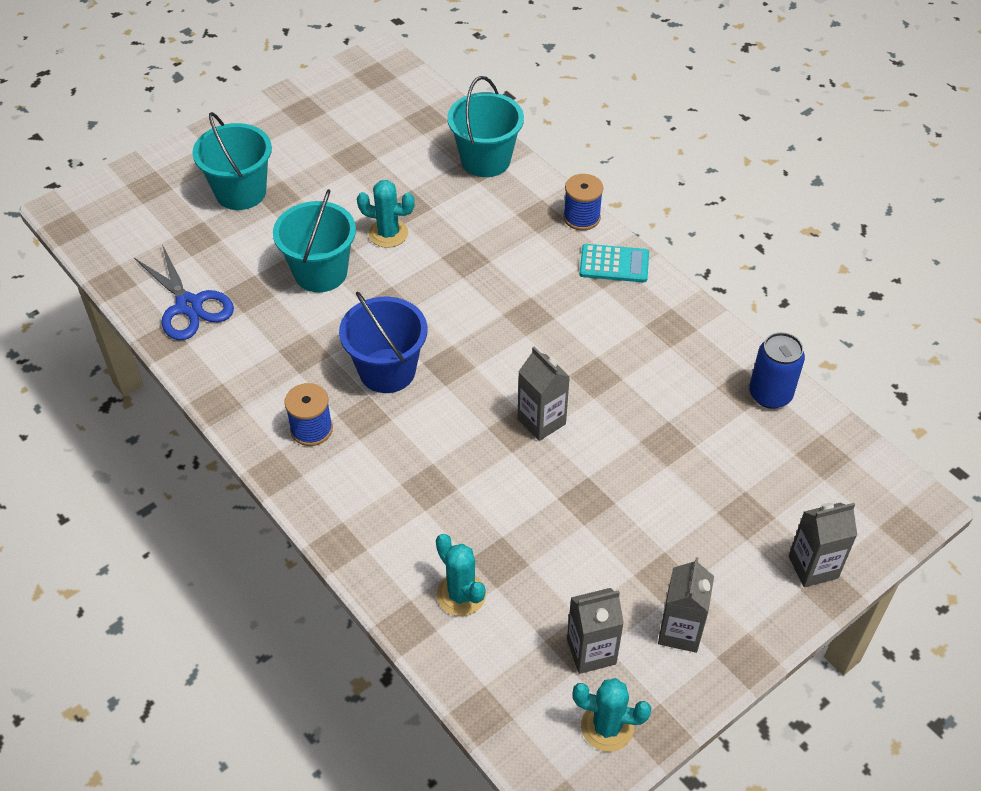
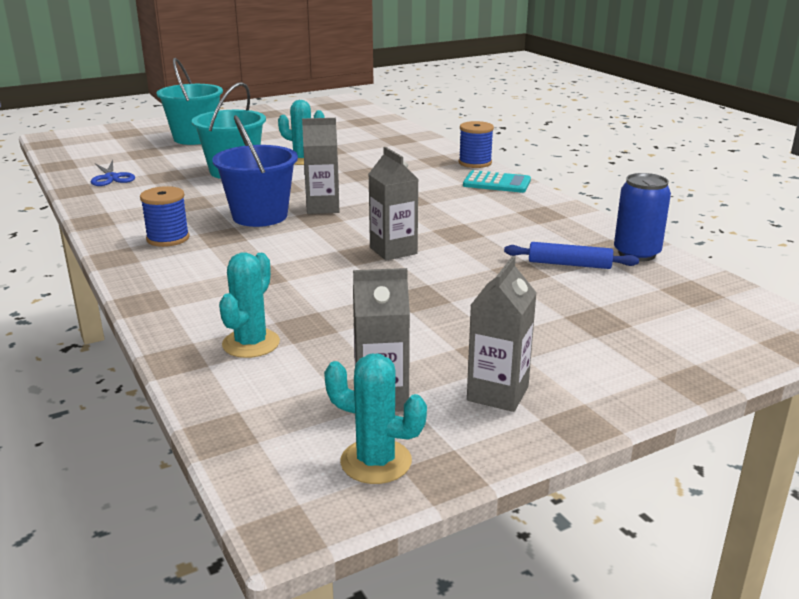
camera: 10 degrees right, 25 degrees down
blue scissors [134,244,234,340] -> blue scissors [91,160,135,186], size x0.65
turquoise cactus [436,534,486,616] -> turquoise cactus turned 45 degrees clockwise [219,252,280,358]
turquoise bucket [447,76,524,177] -> none
grey carton [789,503,857,587] -> grey carton moved to [302,118,340,214]
none -> blue rolling pin [504,242,639,269]

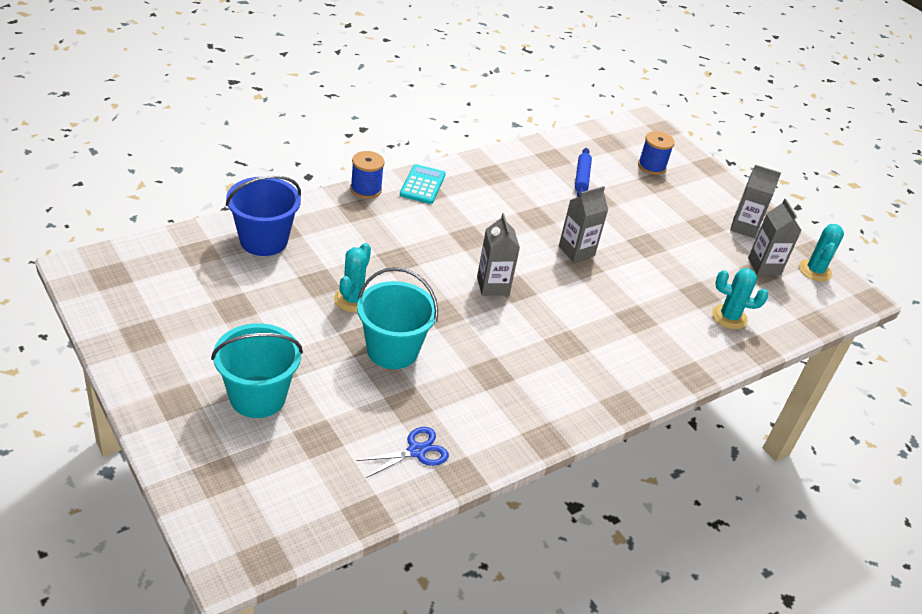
camera: 100 degrees left, 15 degrees up
blue spool [140,186,190,247] -> blue spool moved to [638,131,675,175]
blue bucket [212,115,298,227] -> blue bucket moved to [226,175,301,256]
blue can [614,173,671,262] -> none

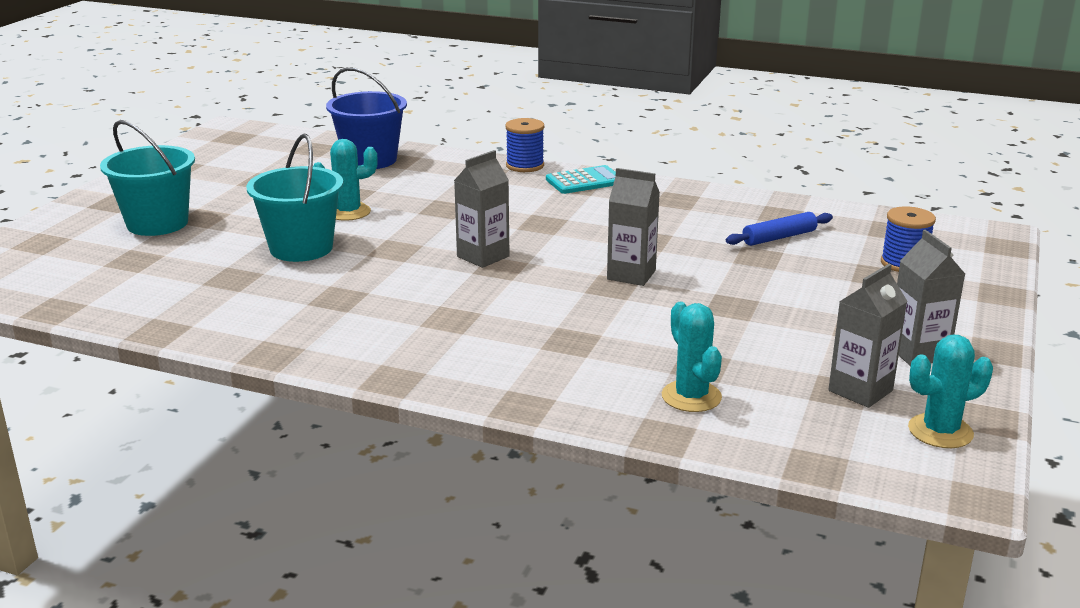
camera: 60 degrees right, 15 degrees down
blue scissors [356,427,449,478] -> none

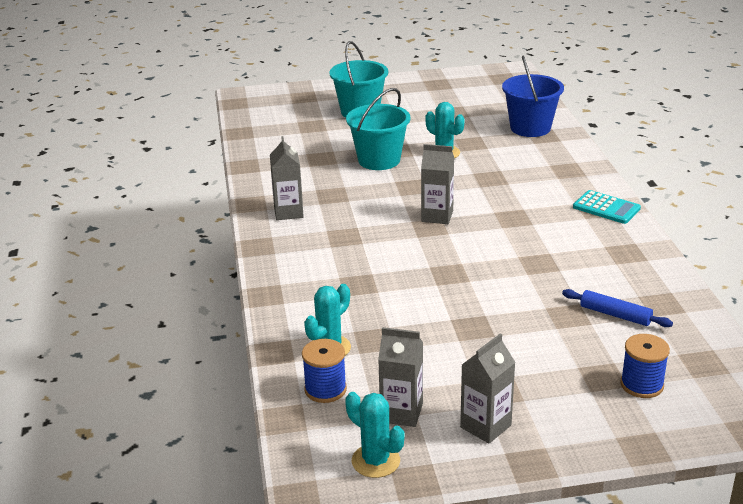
camera: 60 degrees right, 5 degrees up
blue spool [505,118,544,172] -> blue spool moved to [302,339,347,403]
grey carton [607,168,660,286] -> grey carton moved to [270,136,304,220]

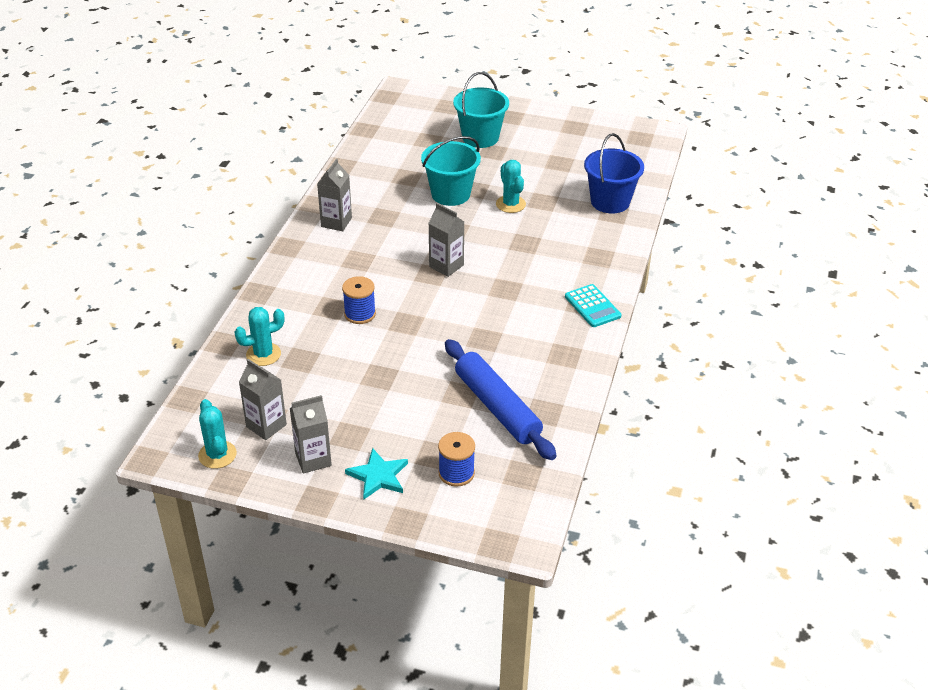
camera: 25 degrees right, 10 degrees up
blue spool [302,339,347,403] -> blue spool moved to [342,276,376,324]
blue rolling pin [562,289,673,327] -> blue rolling pin [445,339,557,460], size x1.90
none -> turquoise star [345,448,408,500]

